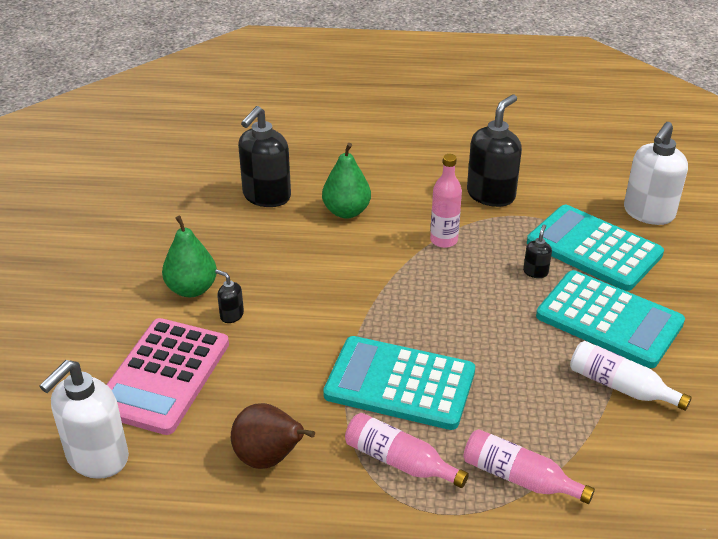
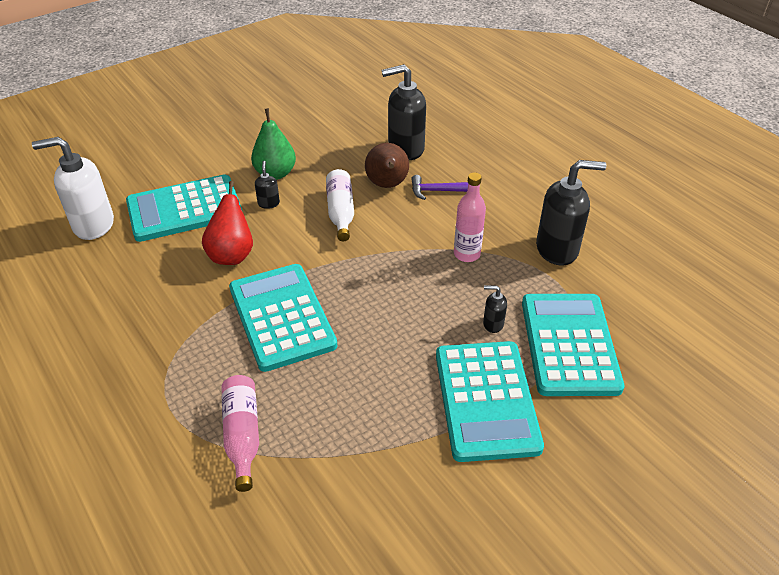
camera: 50 degrees right, 5 degrees up
pink calculator [106,318,229,435] -> turquoise calculator [126,174,243,242]
brown pear [231,403,315,469] -> brown pear moved to [365,143,409,188]
green pear [322,143,371,219] -> purple hammer [411,175,468,200]
pink bottle [345,413,469,488] -> none
black soap dispenser [523,224,552,278] -> black soap dispenser turned 150 degrees counterclockwise [483,285,507,333]
white bottle [570,341,692,411] -> white bottle moved to [326,169,354,241]
white soap dispenser [624,122,688,225] -> none
none -> red pear [202,181,253,265]

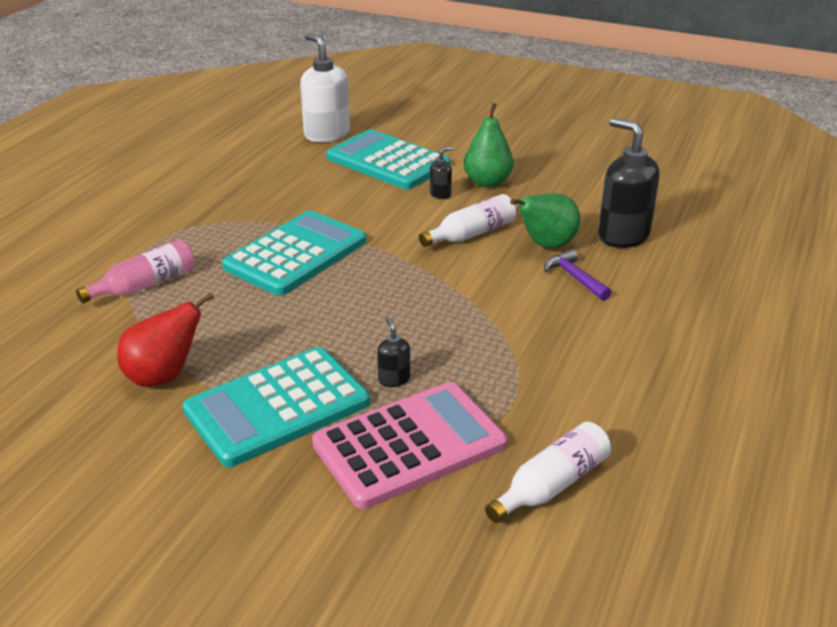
camera: 60 degrees right, 10 degrees down
red pear [202,181,253,265] -> red pear moved to [117,293,214,387]
brown pear [365,143,409,188] -> green pear [510,193,580,248]
pink bottle [454,172,486,262] -> none
turquoise calculator [522,294,624,396] -> pink calculator [312,382,507,509]
black soap dispenser [536,160,606,265] -> none
none -> white bottle [485,422,611,523]

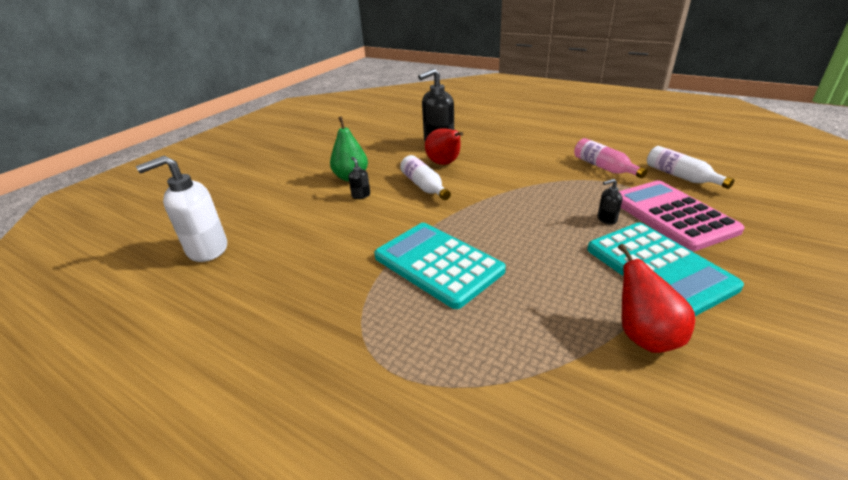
camera: 80 degrees left, 0 degrees up
pink bottle [76,240,195,303] -> pink bottle moved to [574,138,647,179]
turquoise calculator [326,129,450,189] -> none
green pear [510,193,580,248] -> red pear [425,128,463,165]
purple hammer [544,249,611,301] -> none

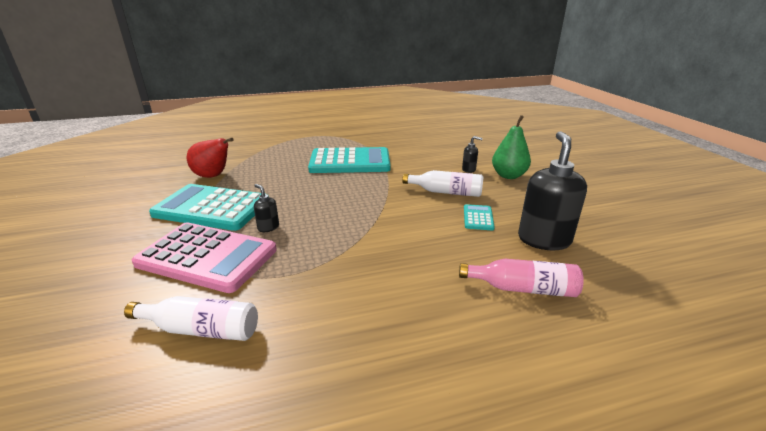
camera: 130 degrees right, 5 degrees down
white soap dispenser [136,155,227,262] -> none
red pear [425,128,463,165] -> turquoise calculator [464,204,495,230]
pink bottle [574,138,647,179] -> pink bottle moved to [459,259,584,297]
black soap dispenser [598,179,622,225] -> black soap dispenser turned 75 degrees counterclockwise [254,184,279,232]

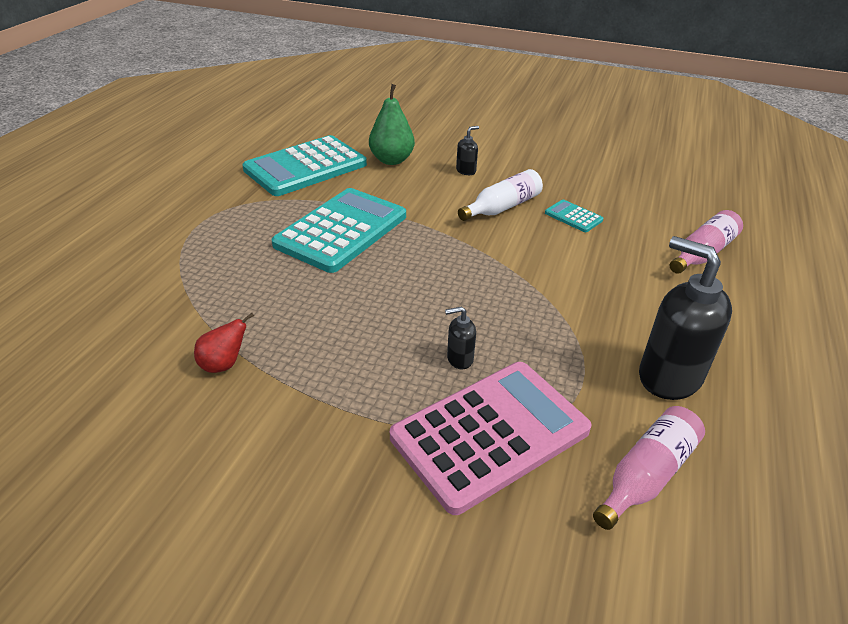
camera: 55 degrees left, 10 degrees up
white bottle [124,296,258,341] -> pink bottle [593,406,705,530]
turquoise calculator [149,184,269,231] -> turquoise calculator moved to [242,135,367,196]
red pear [187,138,233,178] -> red pear [194,313,254,373], size x0.61
green pear [492,115,531,179] -> green pear moved to [369,84,415,165]
black soap dispenser [518,131,587,250] -> black soap dispenser moved to [639,236,732,400]

